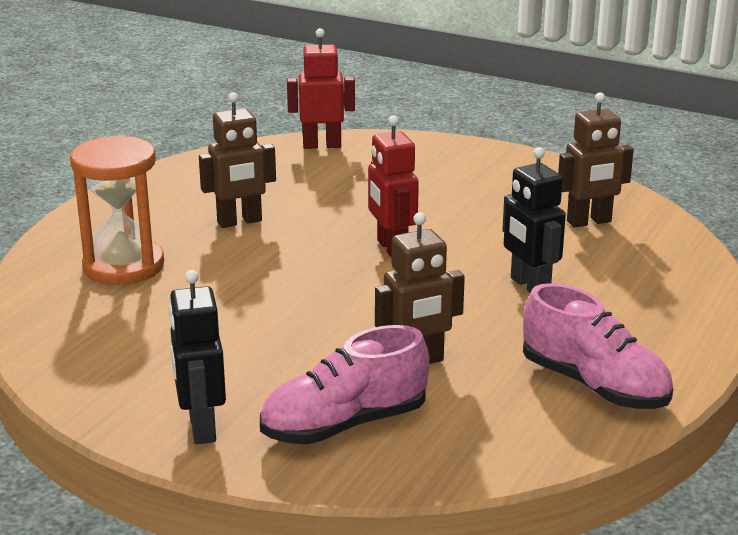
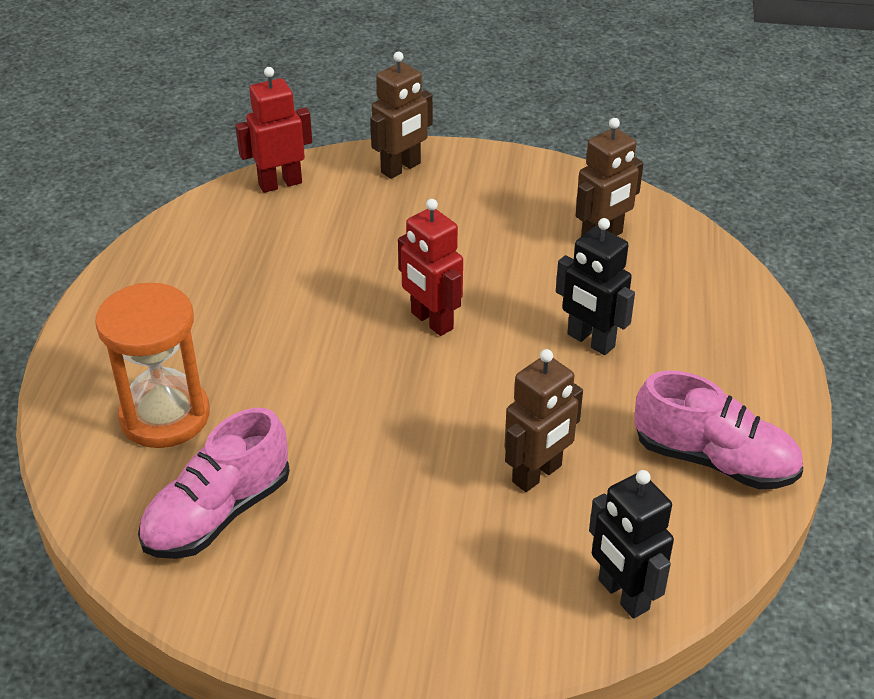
camera: 20 degrees left, 15 degrees up
black robot [169,270,226,444] -> black robot moved to [589,470,674,618]
brown robot [199,92,276,228] -> brown robot moved to [370,52,433,179]
pink shoe [260,325,430,445] -> pink shoe moved to [138,408,290,559]

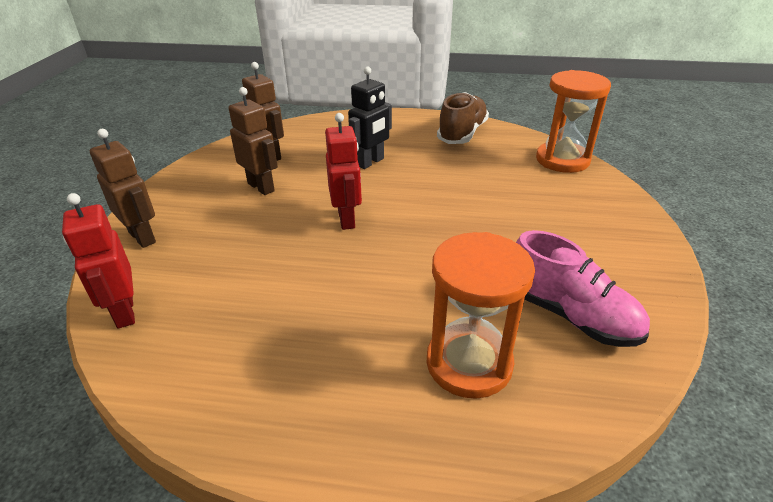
camera: 90 degrees left, 5 degrees down
red robot [398,199,463,336] -> red robot turned 60 degrees counterclockwise [325,113,362,230]
brown robot [504,349,583,492] -> brown robot moved to [229,87,278,195]
black robot [589,470,674,618] -> orange hourglass [536,70,611,173]
pink shoe [635,370,803,489] -> brown shoe [437,92,489,144]

